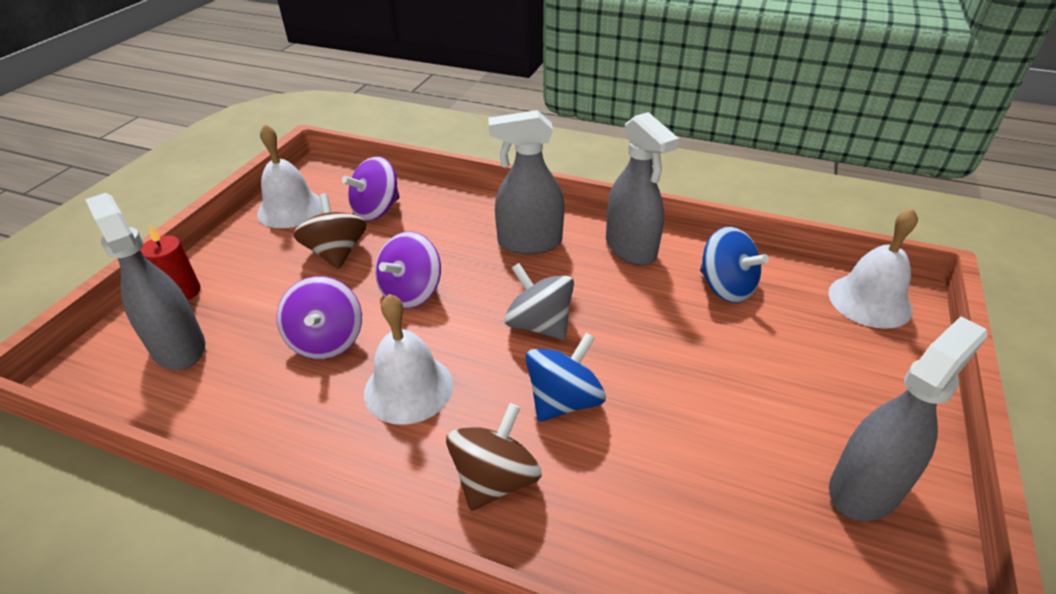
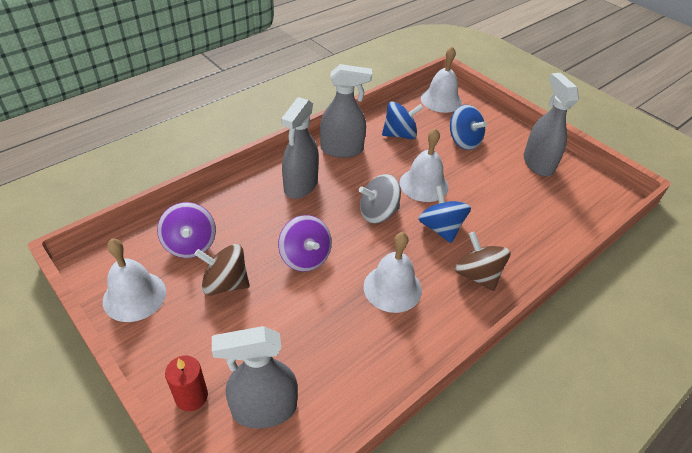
camera: 65 degrees left, 5 degrees up
purple spinning top [277,276,362,359] -> none
none -> white bell [400,128,449,202]
none -> blue spinning top [450,105,487,150]

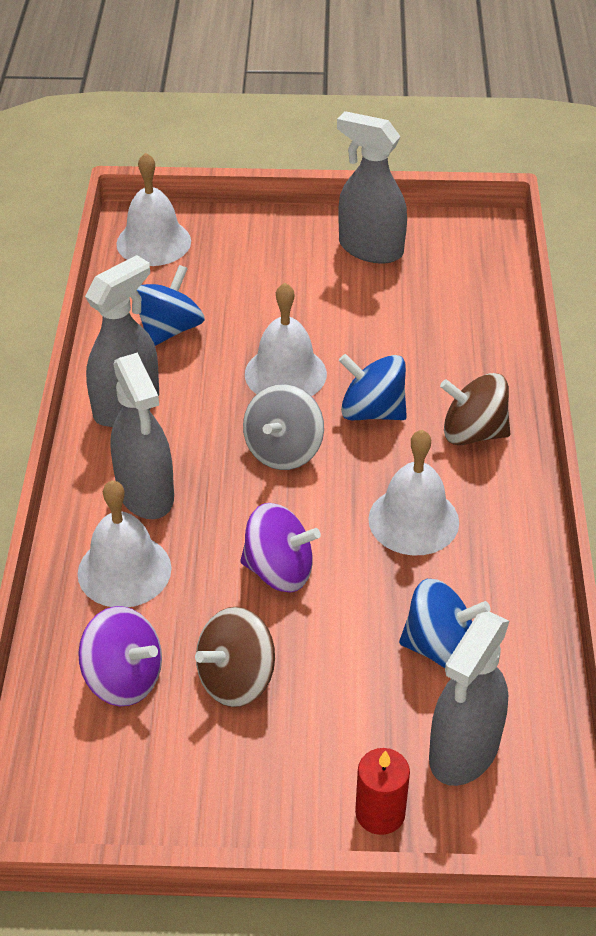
camera: 45 degrees left, 0 degrees up
white bell [103,239,166,322] -> white bell moved to [78,480,171,607]
blue spinning top [450,105,487,150] -> blue spinning top moved to [399,579,491,668]

